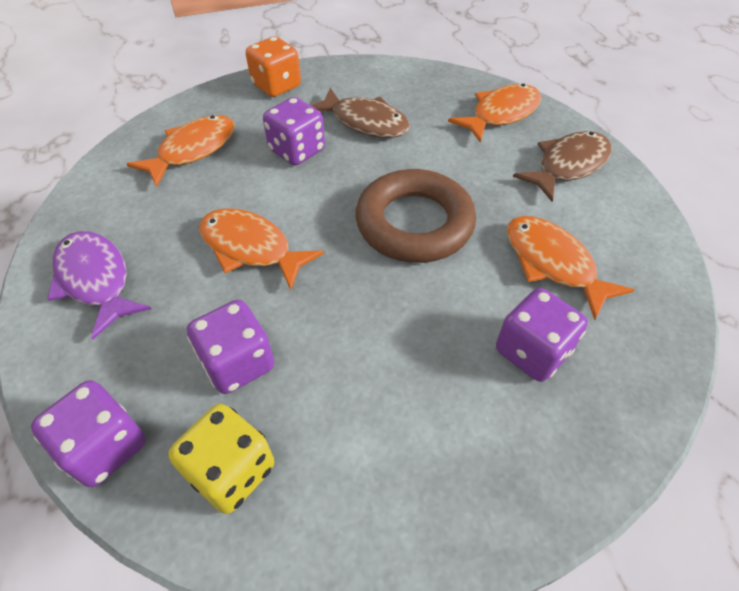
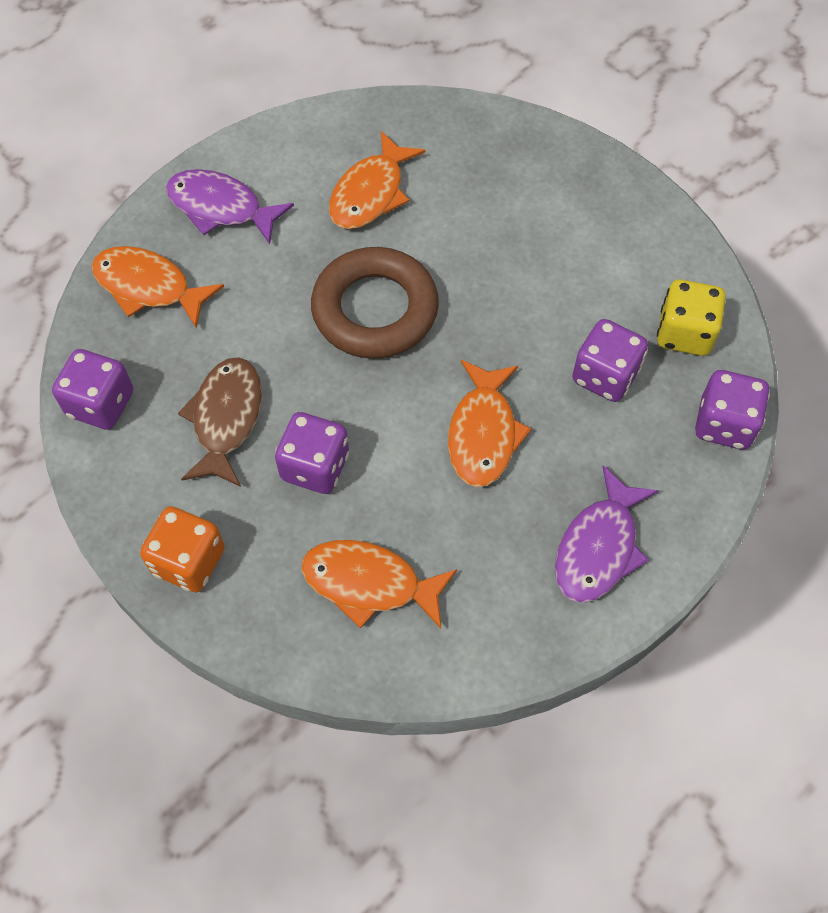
camera: 115 degrees left, 10 degrees up
purple dice [496,288,588,382] -> purple dice moved to [52,349,133,430]
brown fish [513,131,612,202] -> purple fish [166,169,294,244]

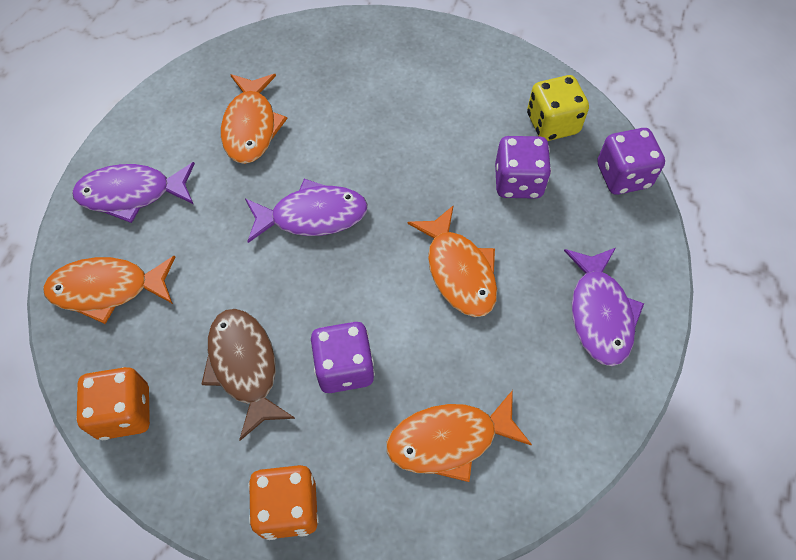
camera: 30 degrees left, 0 degrees up
purple dice [52,349,133,430] -> orange dice [76,367,150,440]
brown ring [311,247,439,359] -> purple fish [245,179,368,243]

